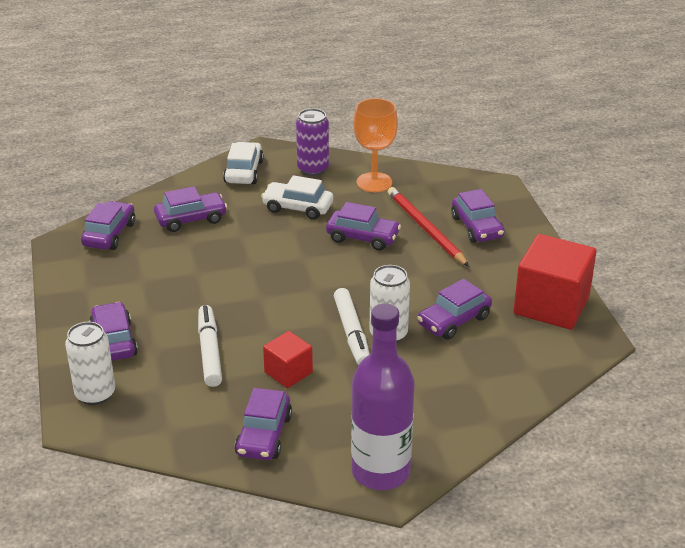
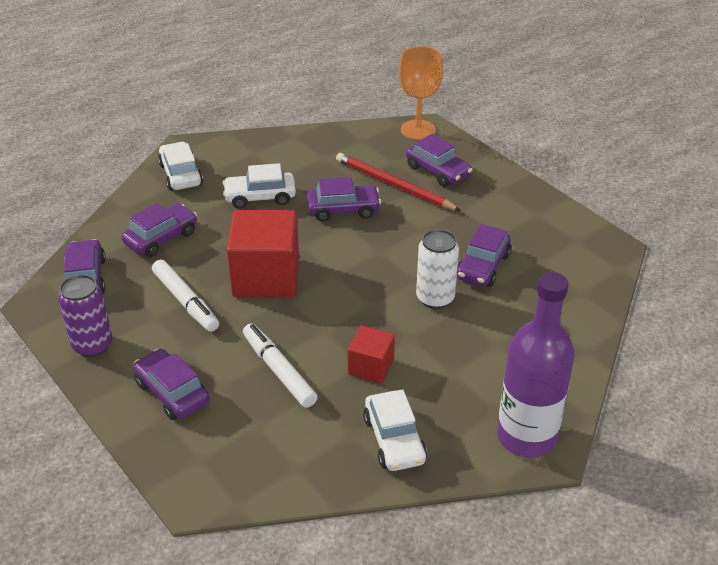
camera: 25 degrees left, 5 degrees up
white can [65,322,115,405] -> none
purple car [235,388,292,460] -> white car [363,390,427,471]
purple can [296,108,329,176] -> purple can moved to [58,274,112,357]
white marker [334,288,370,365] -> white marker moved to [152,260,219,332]
orange goblet [353,98,398,192] -> orange goblet moved to [399,46,443,140]
red cube [514,234,597,330] -> red cube moved to [227,210,299,298]

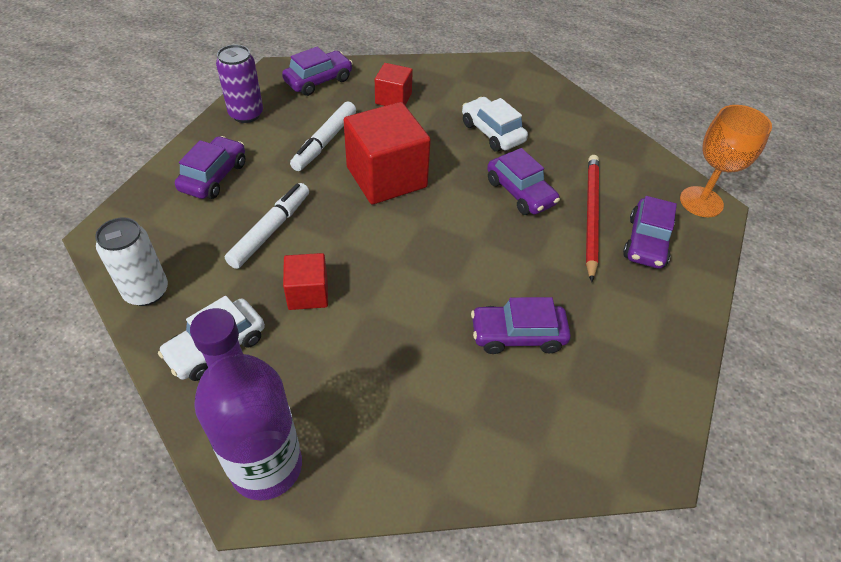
camera: 60 degrees right, 10 degrees up
purple car [122,203,197,257] -> red cube [375,63,413,106]
white car [158,142,203,191] -> none
white can [416,229,459,309] -> white can moved to [95,217,168,306]

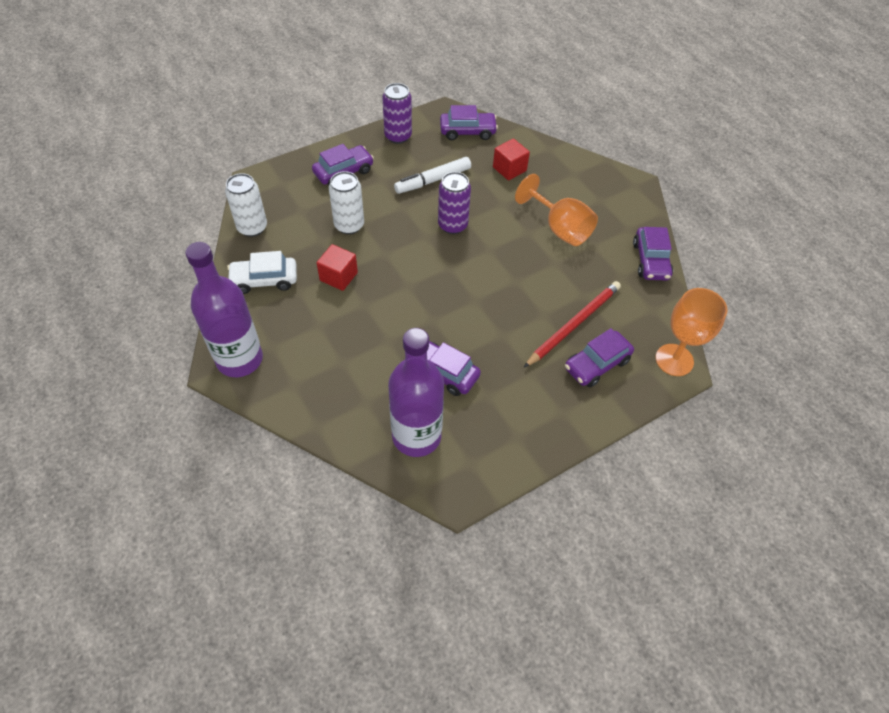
camera: 35 degrees right, 5 degrees up
white marker [225,183,309,269] -> white can [329,171,364,234]
red cube [344,102,431,204] -> purple can [438,172,471,234]
white car [462,97,528,152] -> orange goblet [515,174,598,246]
purple car [487,148,560,215] -> purple car moved to [633,227,673,280]
none -> purple bottle [388,328,444,457]

